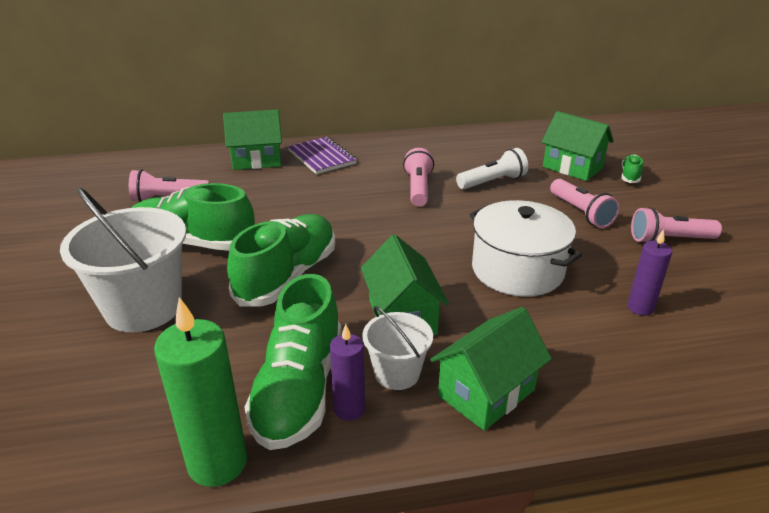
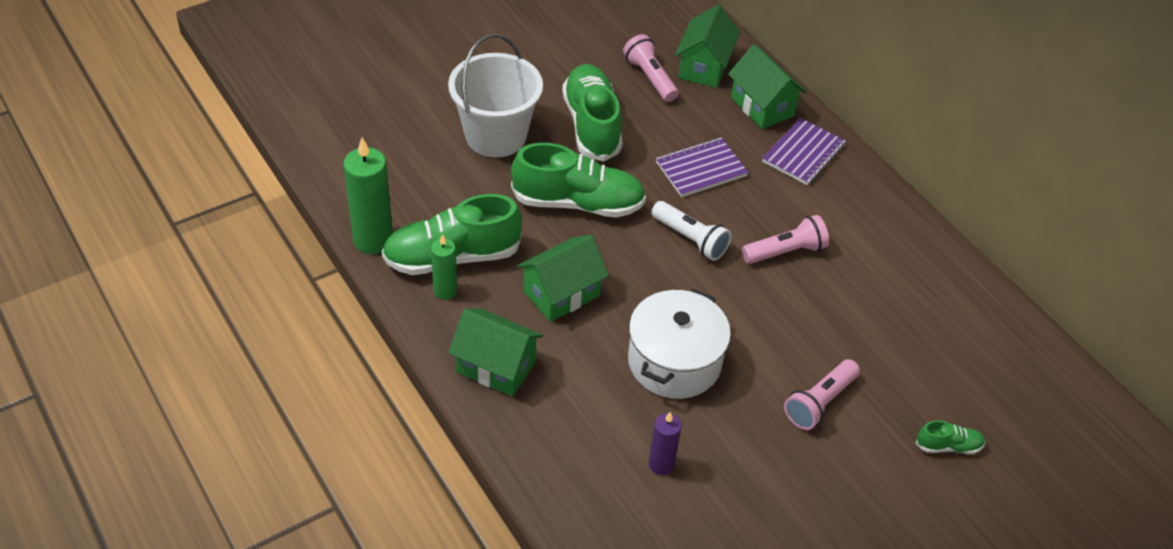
camera: 65 degrees right, 15 degrees up
purple candle [330,324,365,421] -> green candle [431,234,457,300]
white bucket [362,306,433,390] -> none
white flashlight [456,148,528,189] -> white flashlight moved to [651,201,732,261]
green house [541,111,614,181] -> green house moved to [675,5,740,88]
pink flashlight [631,207,722,243] -> none
none -> purple notebook [656,137,748,197]

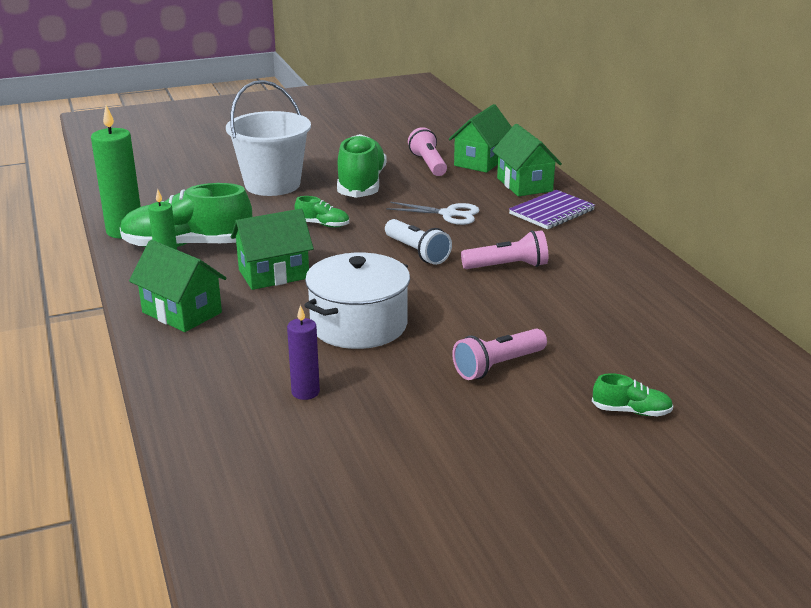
camera: 15 degrees right, 20 degrees down
green shoe [511,143,646,218] -> green shoe [295,196,349,227], size x0.45
purple notebook [656,137,748,197] -> white scissors [386,202,480,225]

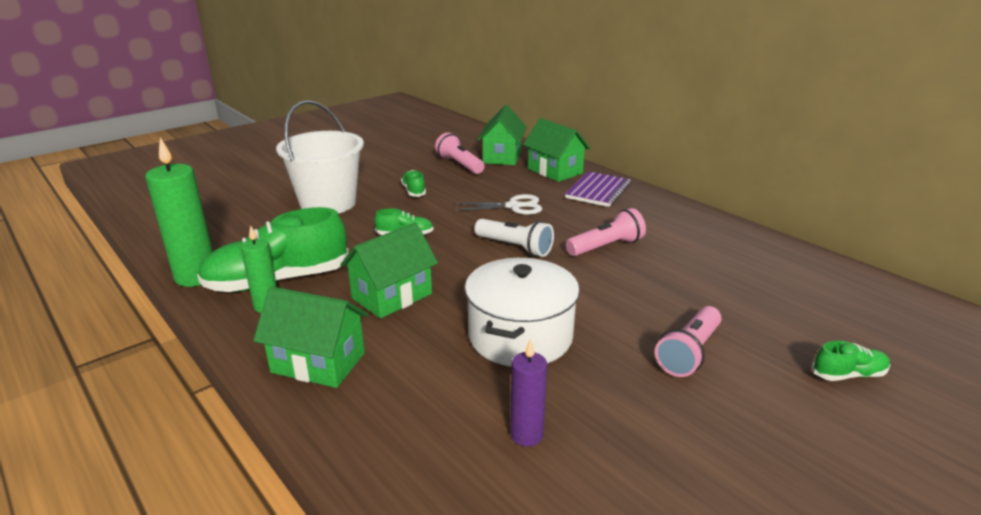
camera: 20 degrees left, 0 degrees up
green shoe [337,134,387,198] -> green shoe [401,170,426,197], size x0.45

